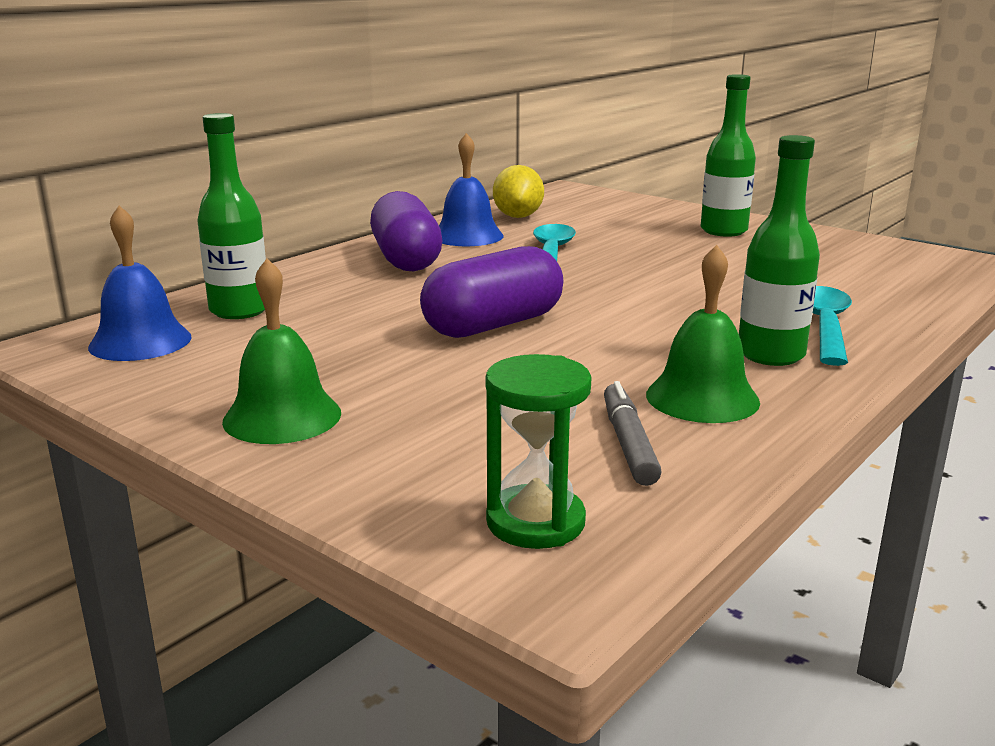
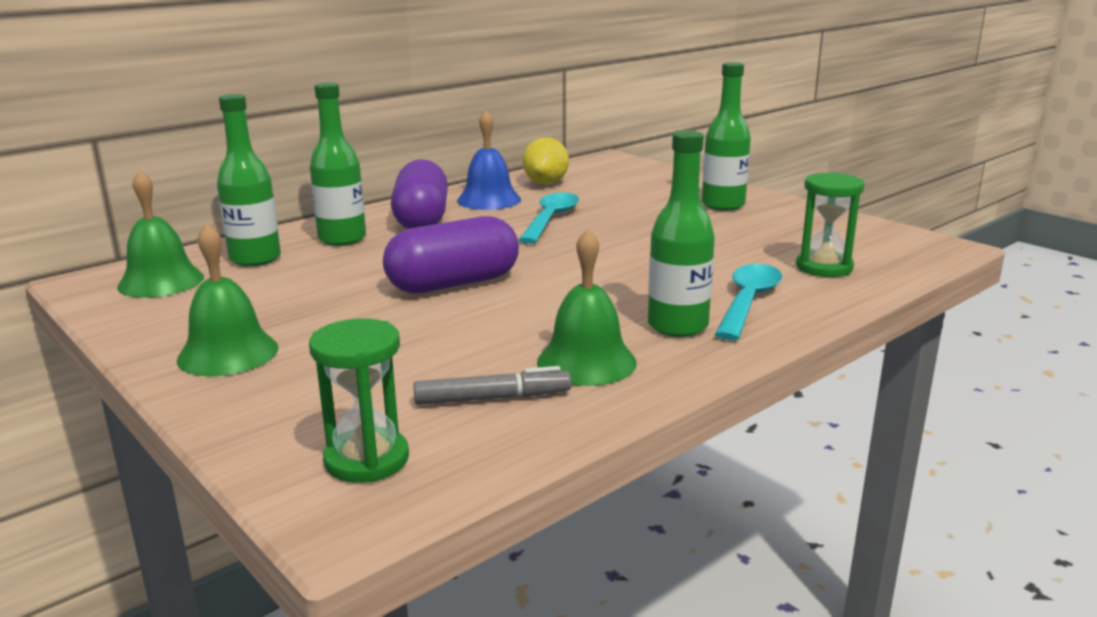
camera: 10 degrees right, 0 degrees up
blue bell [88,206,192,361] -> green bell [117,170,204,298]
grey marker [604,381,662,486] -> grey marker turned 75 degrees clockwise [413,366,571,405]
none -> green bottle [310,82,366,246]
none -> green hourglass [796,172,865,277]

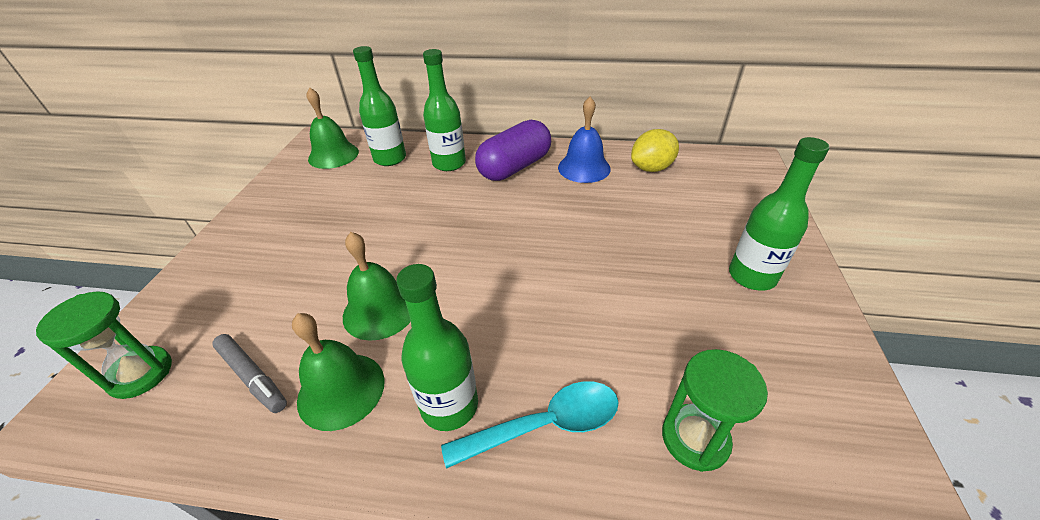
camera: 50 degrees right, 20 degrees up
green bell [177,223,278,376] -> green bell moved to [343,232,411,341]
purple capsule [383,216,519,294] -> none
turquoise spoon [519,192,579,244] -> none

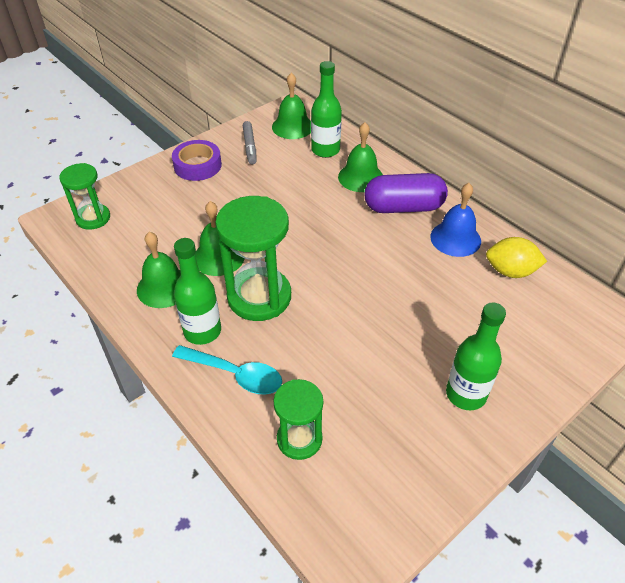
camera: 40 degrees right, 5 degrees up
grey marker [212,334,287,413] -> grey marker moved to [243,121,257,165]
green bottle [423,49,466,171] -> green bell [338,122,383,192]
none -> purple tape [172,140,222,181]
none -> green hourglass [215,196,291,321]

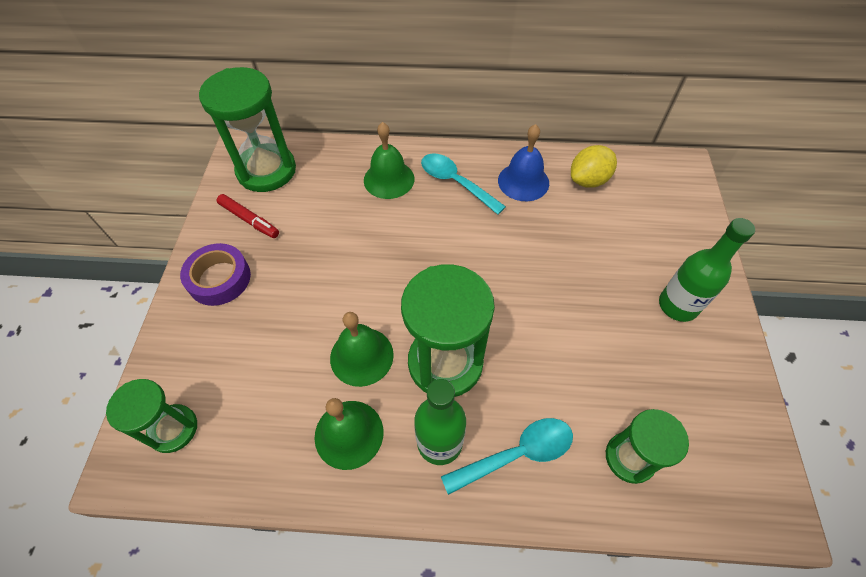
camera: 45 degrees left, 10 degrees up
grey marker [243,121,257,165] -> red marker [217,194,279,238]
green bell [272,73,311,139] -> green hourglass [199,67,296,192]
green bottle [311,61,342,158] -> none
purple capsule [364,173,448,213] -> turquoise spoon [421,153,506,215]

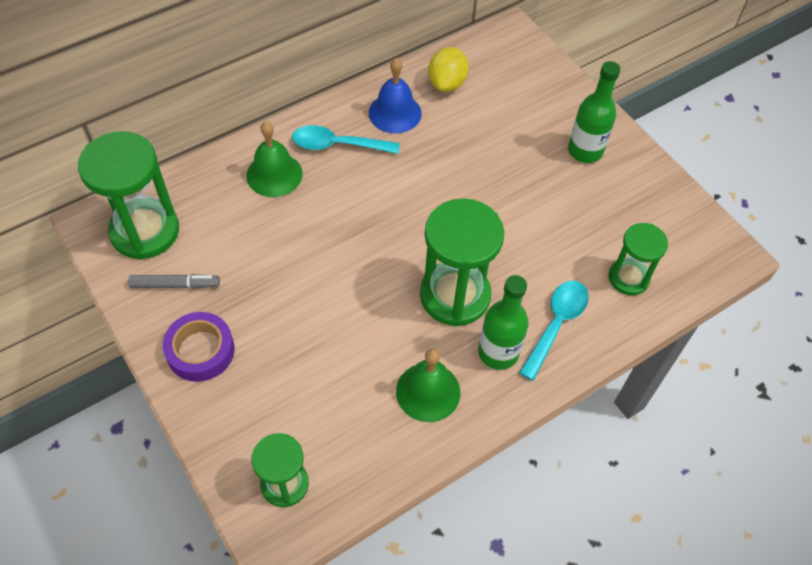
camera: 40 degrees left, 0 degrees up
red marker [217,194,279,238] -> grey marker [128,274,220,289]
green bell [330,312,394,387] -> none

